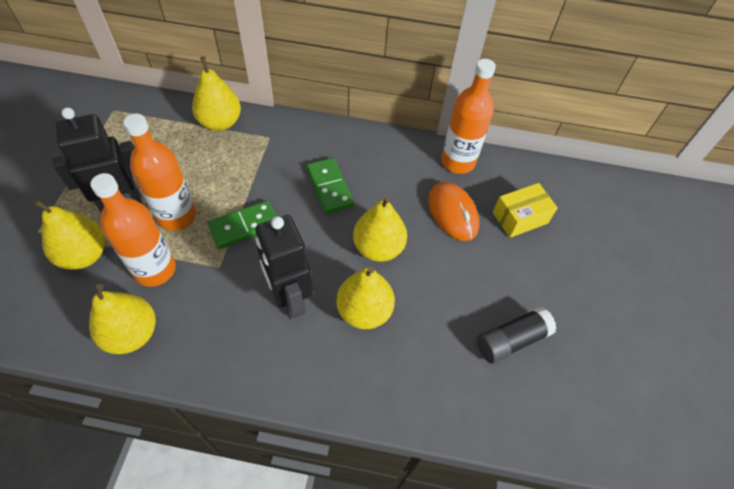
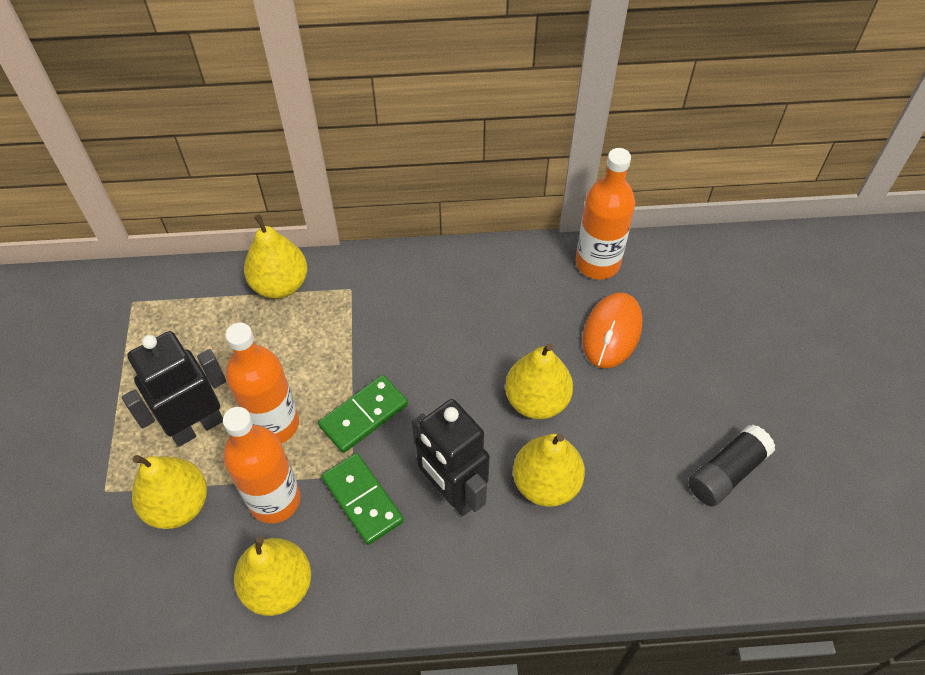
camera: 10 degrees left, 0 degrees up
green domino [306,158,354,214] -> green domino moved to [322,453,404,545]
orange mouse [428,182,480,241] -> orange mouse turned 60 degrees clockwise [582,292,643,368]
yellow box [493,183,558,238] -> none

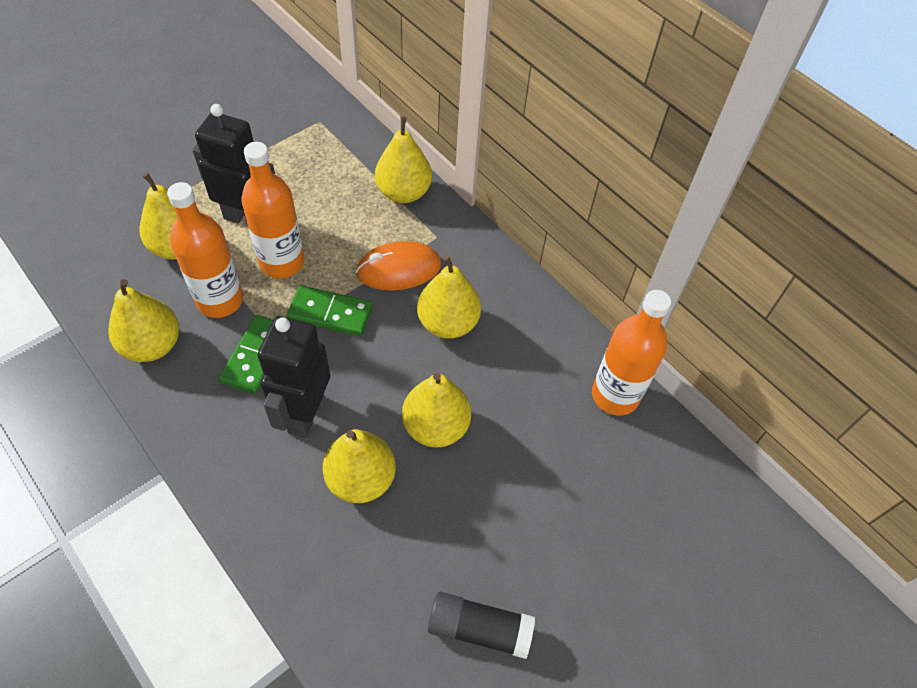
camera: 50 degrees right, 0 degrees up
orange mouse [582,292,643,368] -> orange mouse moved to [356,241,441,290]
none -> yellow pear [417,255,481,339]

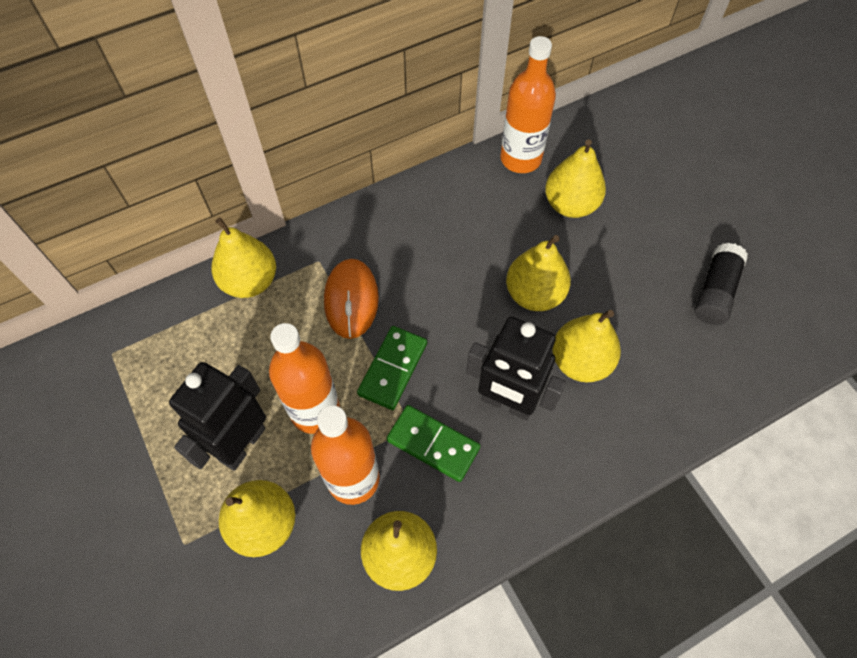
camera: 75 degrees left, 5 degrees up
yellow pear [417,255,481,339] -> yellow pear moved to [545,139,606,218]

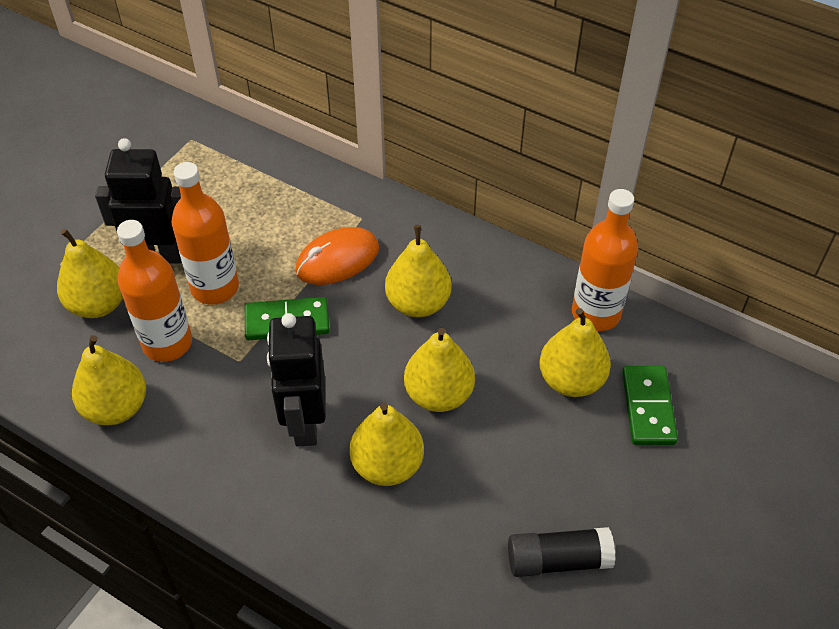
camera: 60 degrees right, 10 degrees down
yellow pear [212,217,276,298] -> yellow pear moved to [385,225,452,317]
green domino [386,405,481,482] -> green domino moved to [622,366,678,445]

